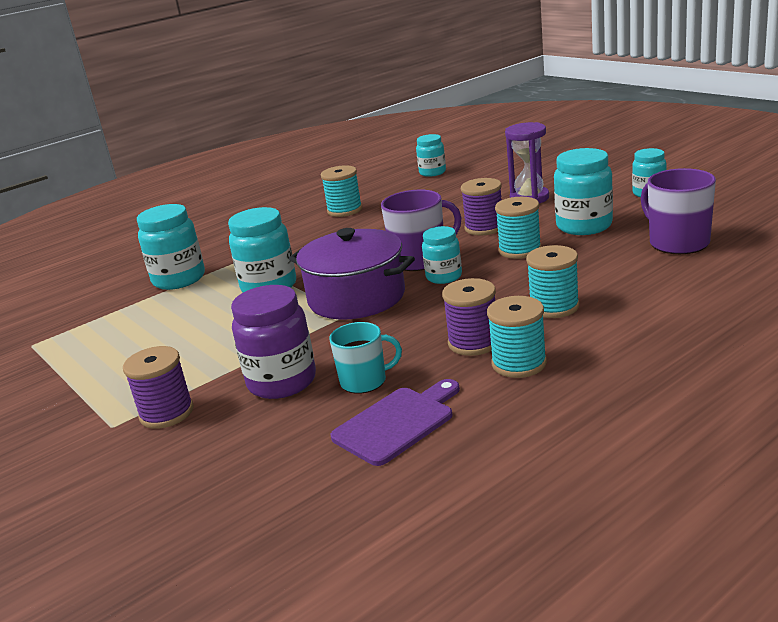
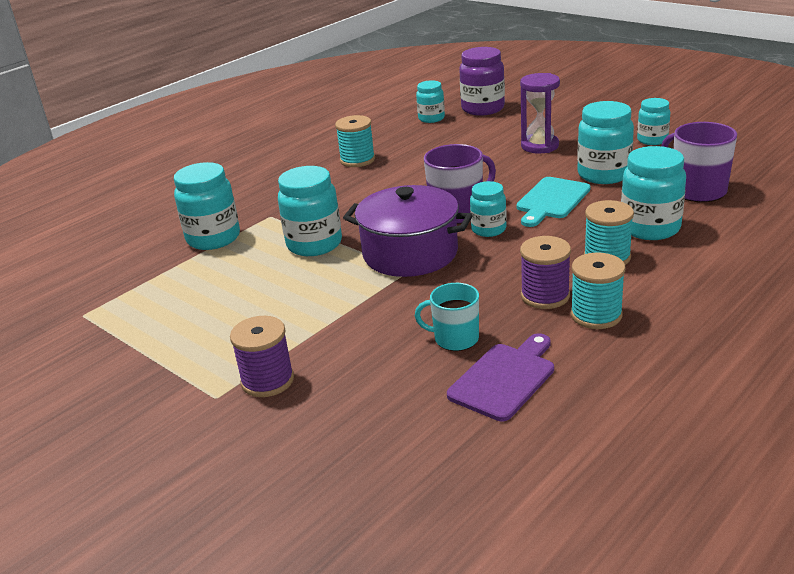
camera: 10 degrees left, 5 degrees up
purple jar [231,285,316,399] -> purple jar moved to [459,47,505,116]
turquoise mug [329,322,402,394] -> turquoise mug turned 150 degrees counterclockwise [415,283,479,351]
purple spool [461,178,502,236] -> none
turquoise spool [495,197,542,259] -> turquoise cutting board [516,177,591,227]
none -> turquoise jar [621,146,686,240]

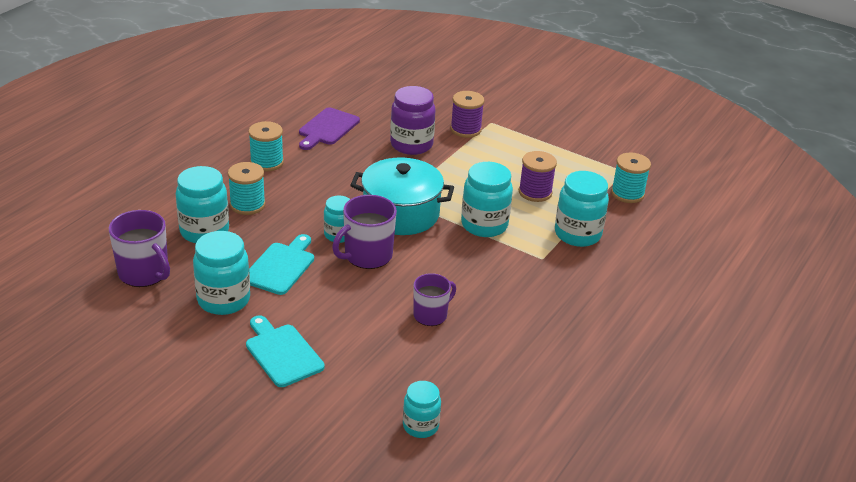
camera: 165 degrees right, 5 degrees up
turquoise spool [335,115,375,167] -> turquoise spool moved to [611,152,651,203]
purple pot [343,185,473,277] -> turquoise pot [350,157,454,235]
turquoise mug [415,283,479,351] -> none
purple jar [459,47,505,116] -> purple jar moved to [390,86,436,155]
purple hourglass [520,73,560,154] -> turquoise cutting board [246,315,325,387]
purple spool [520,236,571,309] -> purple spool moved to [519,151,557,202]
turquoise jar [637,98,670,145] -> none
none -> purple mug [413,273,456,326]

